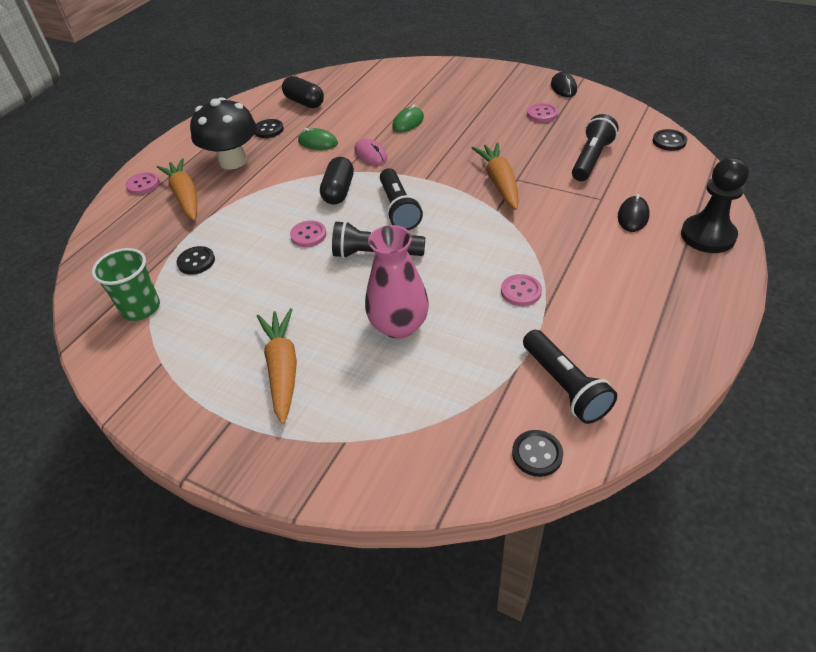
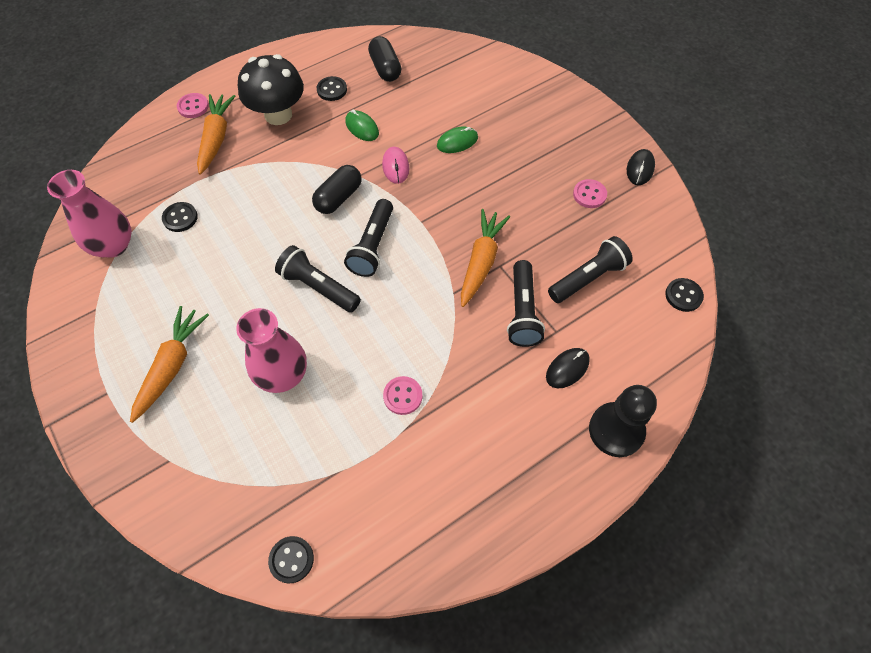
camera: 25 degrees right, 15 degrees up
green cup [92,248,160,321] -> pink vase [47,170,132,258]
pink button [290,220,326,247] -> none
black flashlight [523,330,617,424] -> black flashlight moved to [507,260,545,347]

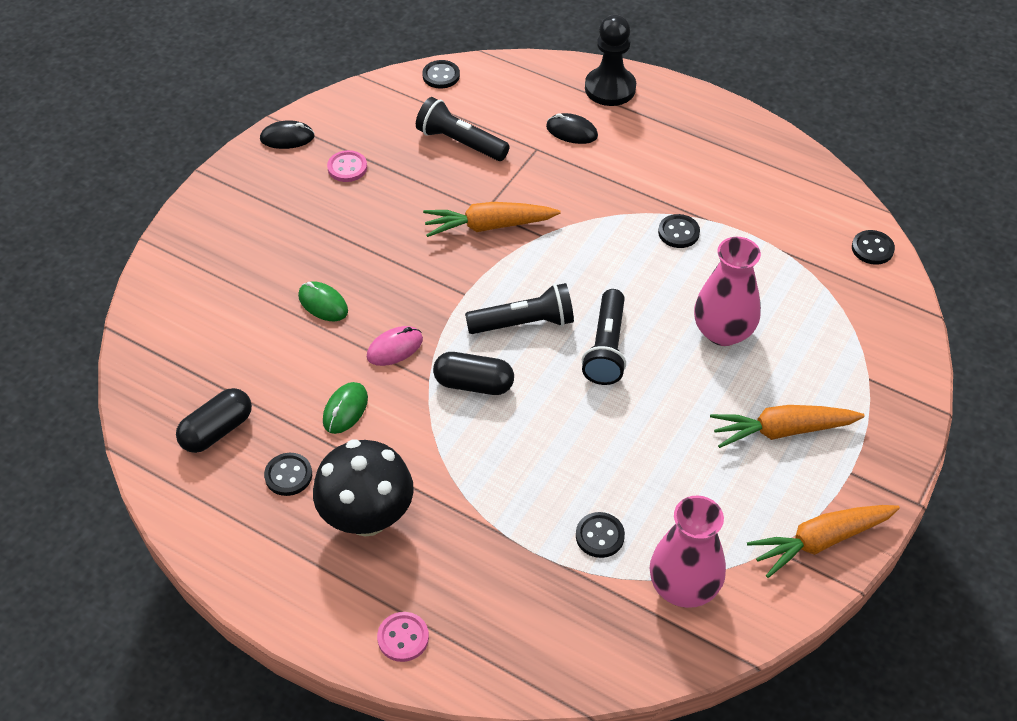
camera: 115 degrees left, 10 degrees down
orange carrot [197,94,235,175] -> orange carrot moved to [747,505,900,578]
pink button [383,376,422,415] -> black button [658,214,700,248]
black flashlight [507,260,545,347] -> none

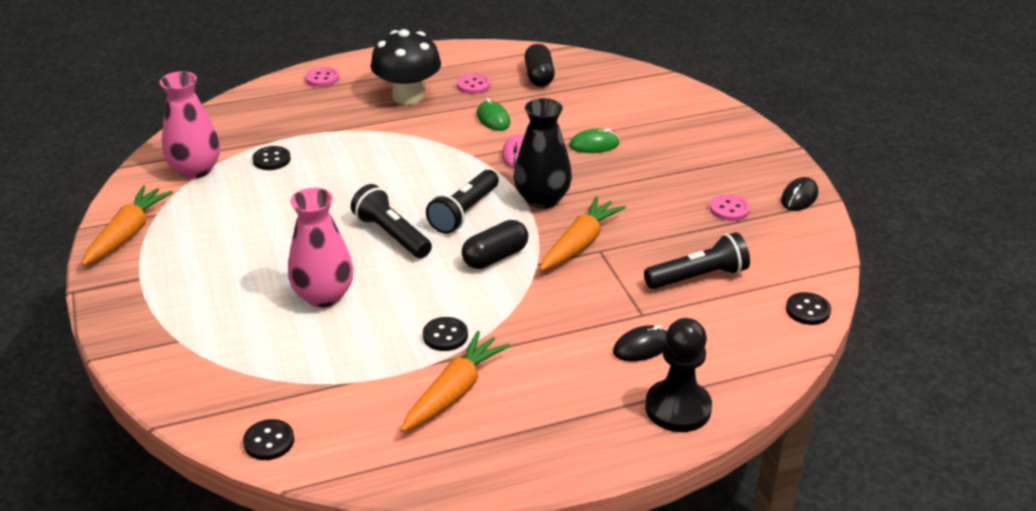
camera: 130 degrees right, 15 degrees down
black button [264,453,312,496] -> pink button [457,74,491,94]
black capsule [433,352,514,395] -> black capsule moved to [461,220,528,269]
orange carrot [710,405,865,448] -> orange carrot moved to [401,331,511,432]
none -> black vase [513,98,572,209]

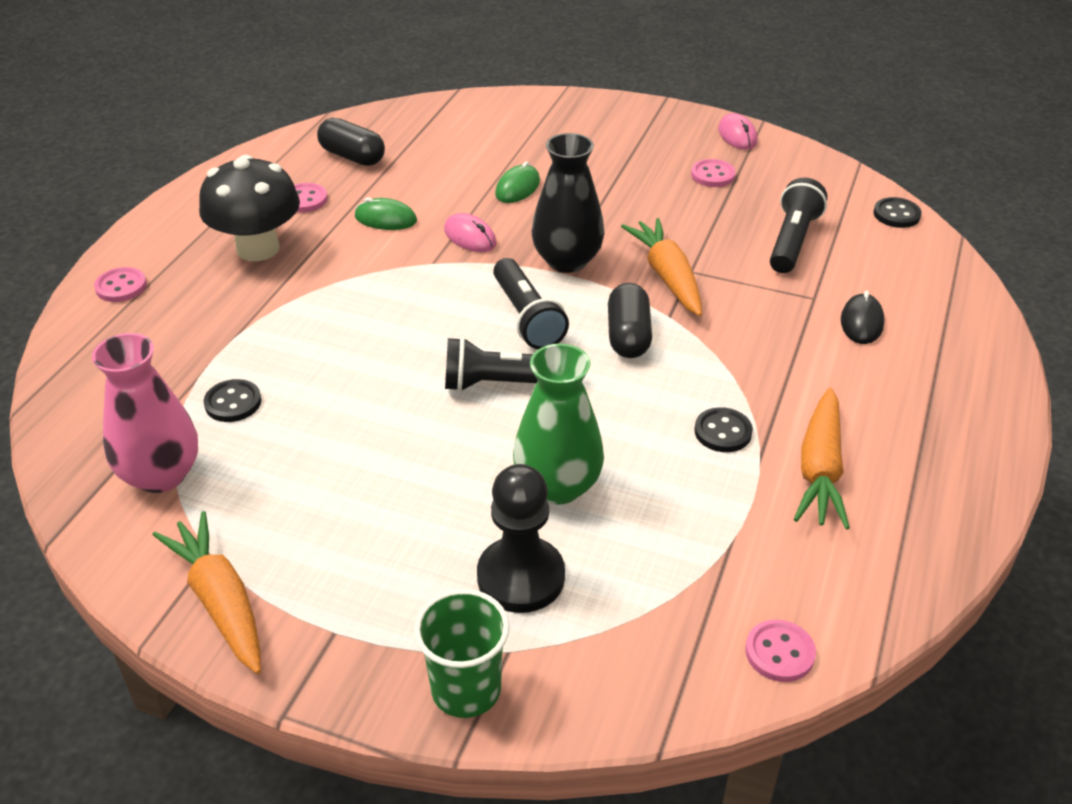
camera: 50 degrees left, 5 degrees up
black button [243,419,294,460] -> pink button [745,620,816,682]
pink vase [288,188,354,308] -> green vase [513,343,604,505]
orange carrot [401,331,511,432] -> orange carrot turned 150 degrees counterclockwise [794,388,850,529]
black pawn [645,318,712,432] -> black pawn moved to [477,464,565,613]
black mouse [781,177,818,211] -> pink mouse [718,113,758,150]
none -> green cup [414,589,509,718]

